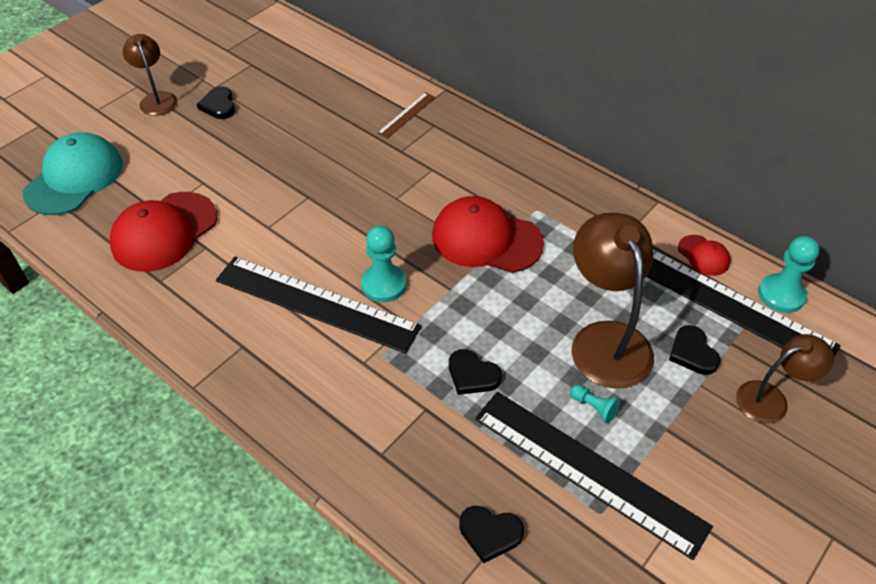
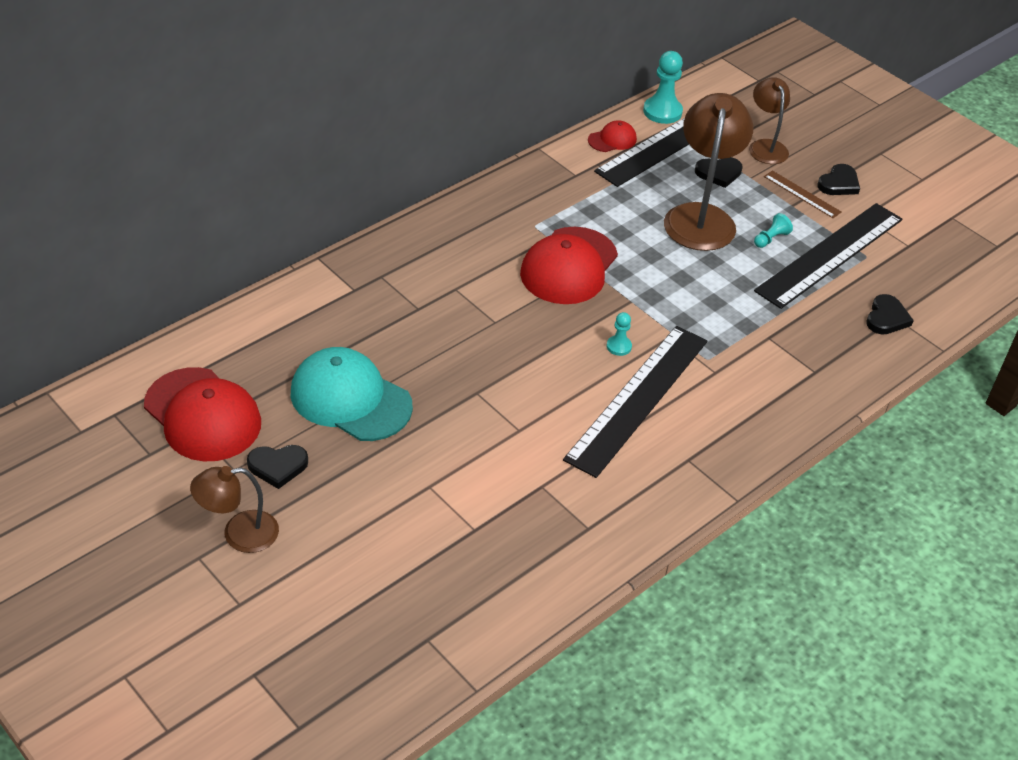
camera: 85 degrees left, 5 degrees down
turquoise cap [23,132,122,215] -> turquoise cap moved to [291,347,413,441]
red cap [110,192,217,272] -> red cap moved to [144,367,261,461]
turquoise pawn [361,226,406,302] -> turquoise pawn [607,312,632,356], size x0.54
brown ruler [377,92,436,139] -> brown ruler moved to [764,170,841,218]
black heart [449,349,502,395] -> black heart moved to [817,164,860,195]
brown lamp [572,213,654,389] -> brown lamp turned 105 degrees clockwise [664,93,753,251]

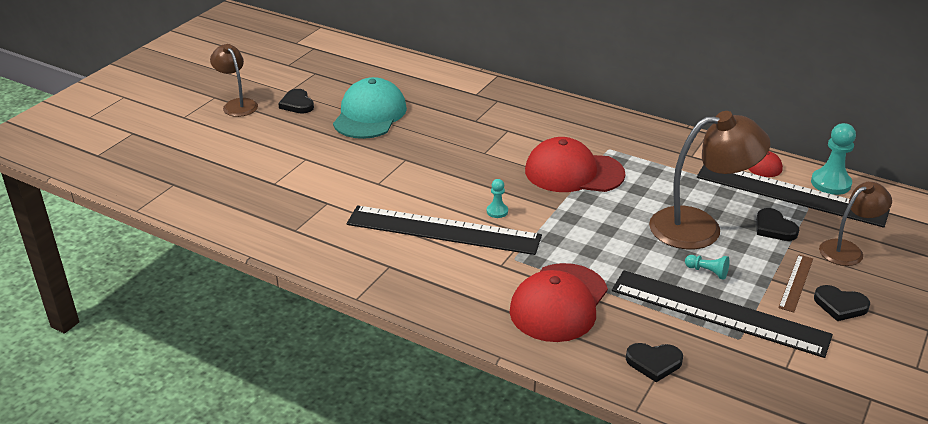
camera: 75 degrees right, 10 degrees down
red cap [144,367,261,461] -> red cap moved to [510,263,608,342]

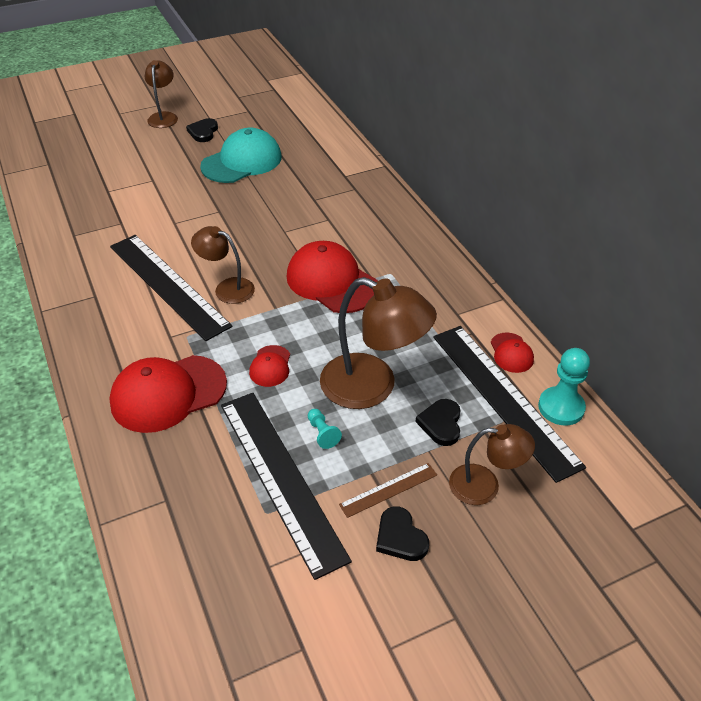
camera: 35 degrees right, 10 degrees up
turquoise pawn [487,179,508,218] -> brown lamp [191,226,255,304]
black heart [626,343,683,382] -> none
none -> red cap [249,345,290,387]

